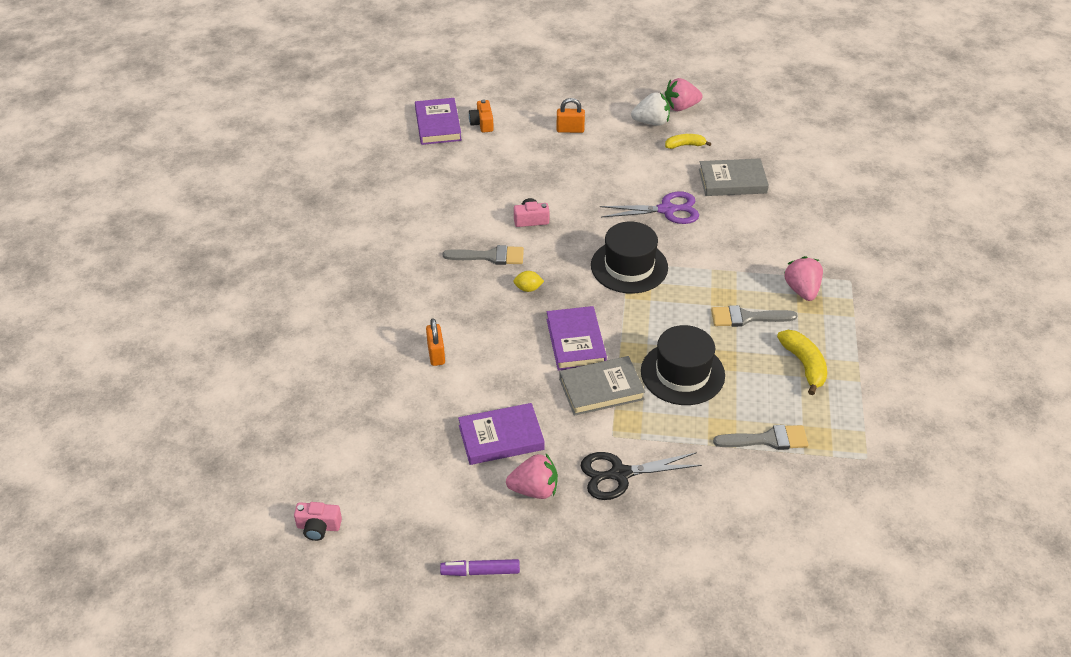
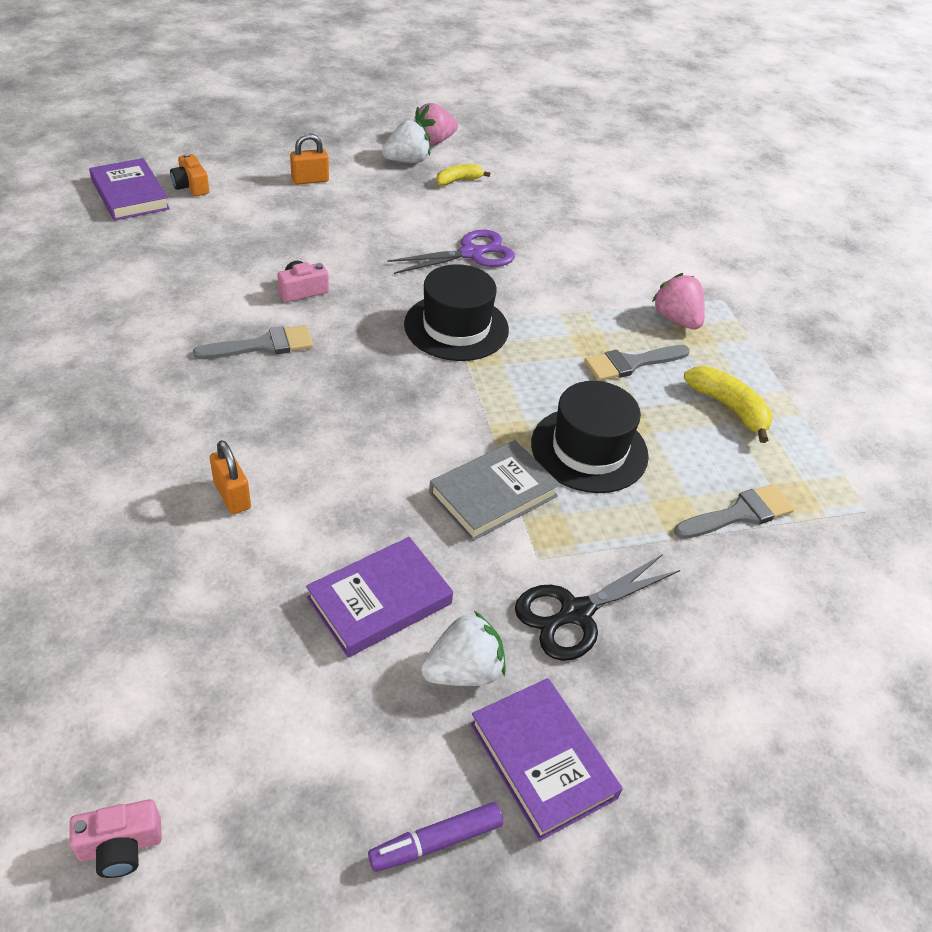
camera: 25 degrees left, 0 degrees up
pink strawberry [506,454,558,499] -> white strawberry [421,611,506,686]
yellow lemon [513,271,544,292] -> none
purple book [546,306,607,371] -> purple book moved to [470,678,623,841]
grey book [699,159,769,196] -> none

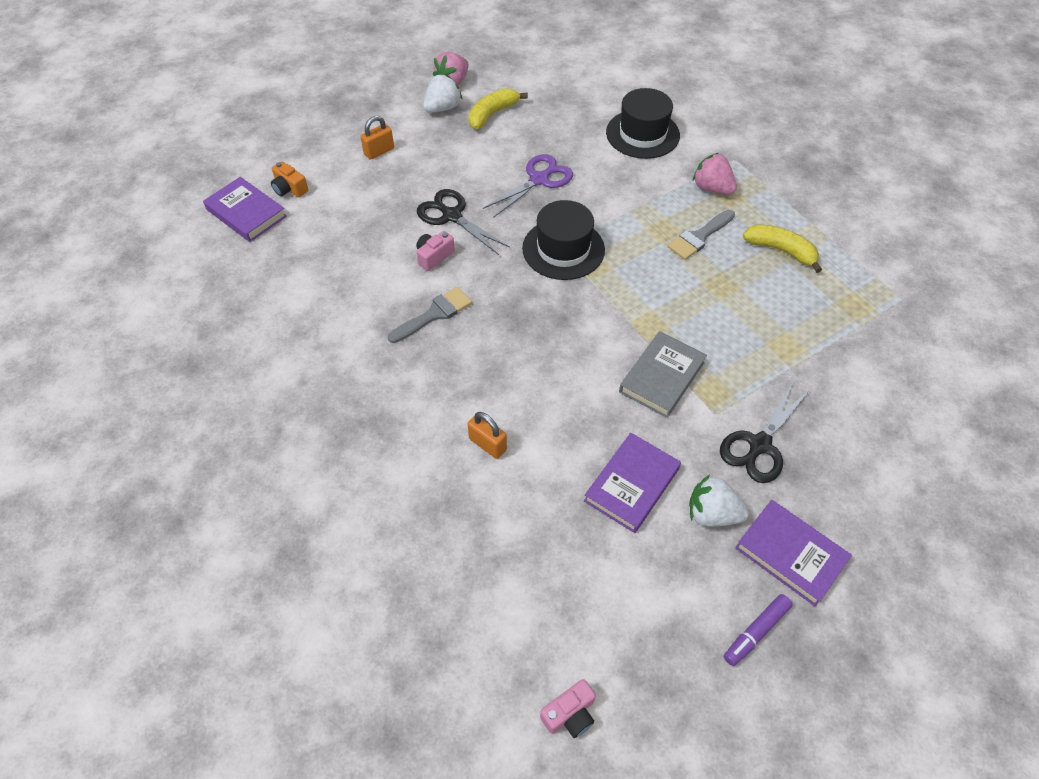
camera: 15 degrees left, 10 degrees up
white strawberry [421,611,506,686] -> white strawberry turned 120 degrees counterclockwise [689,475,749,527]
yellow banana [436,164,491,186] -> yellow banana [469,88,528,129], size x1.52
black hat [531,381,649,493] -> black hat moved to [606,88,680,159]
grey brush [674,484,794,539] -> none
none -> black scissors [417,189,510,255]

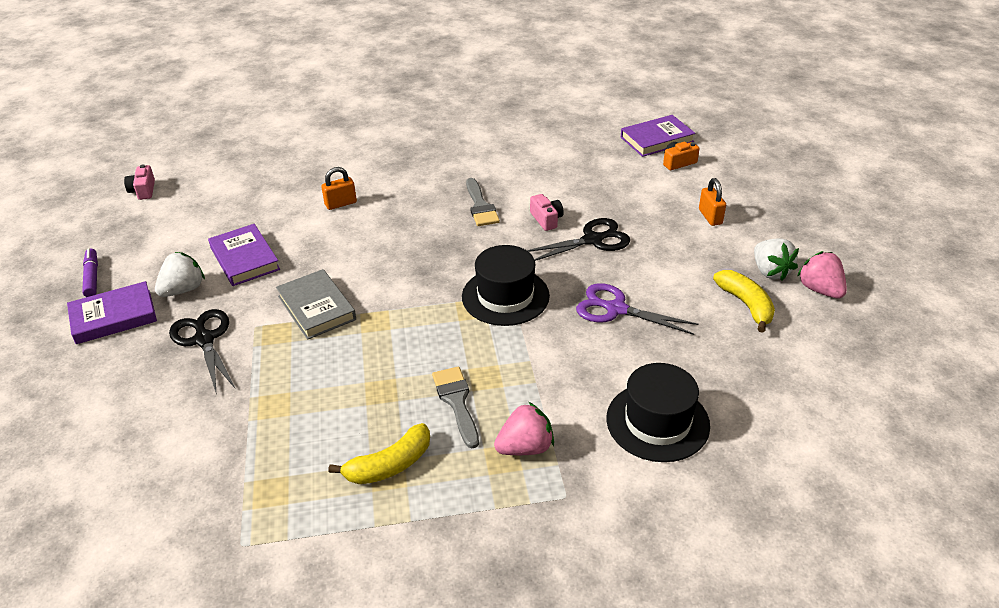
camera: 115 degrees right, 15 degrees down
purple scissors [483,154,573,218] -> purple scissors turned 135 degrees clockwise [576,283,699,335]

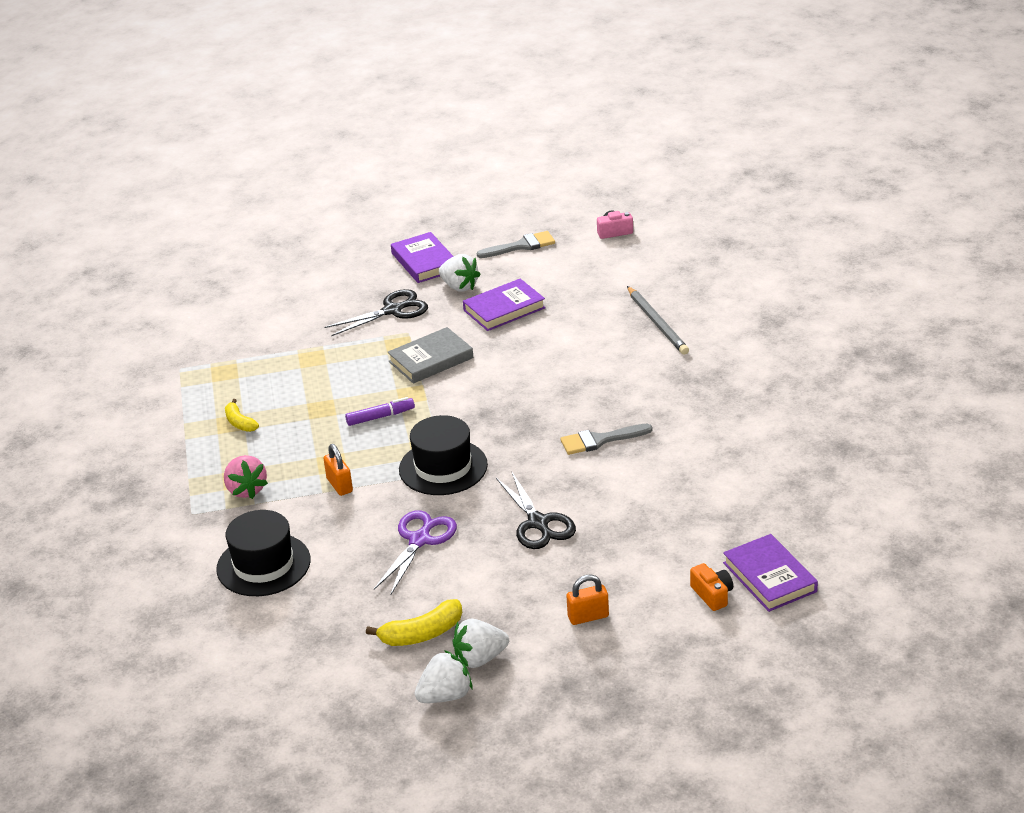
camera: 90 degrees right, 5 degrees down
purple marker [82,248,98,297] -> purple marker moved to [345,397,415,426]
orange padlock [321,167,357,210] -> orange padlock moved to [323,444,353,496]
yellow banana [329,423,430,484] -> yellow banana [225,399,259,432], size x0.66
grey brush [432,367,479,448] -> grey brush moved to [477,231,555,258]
pink camera [530,194,564,231] -> none
pink strawberry [797,251,847,298] -> white strawberry [415,650,472,703]
none -> grey pencil [627,286,689,355]

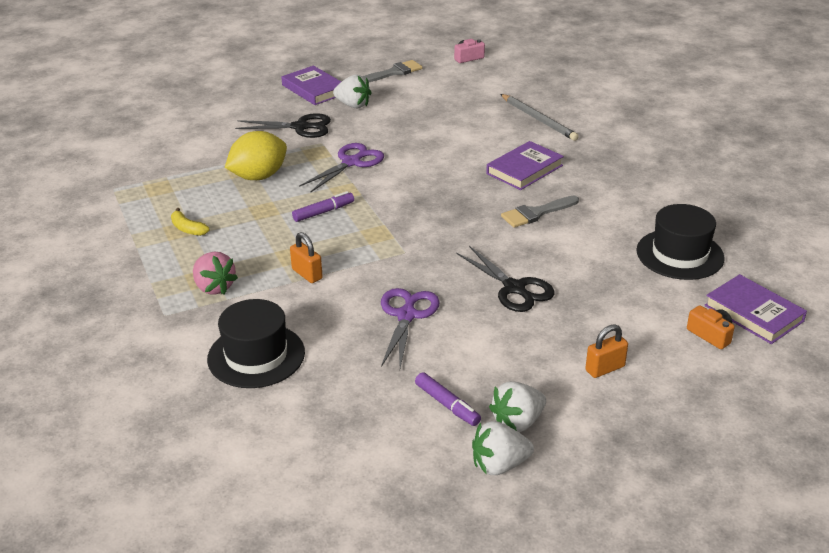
camera: 15 degrees left, 0 degrees up
black scissors [324,289,428,336] -> black scissors turned 45 degrees clockwise [235,113,331,138]
yellow banana [366,599,462,646] -> purple marker [415,372,481,426]
grey book [387,327,473,383] -> purple scissors [299,143,384,193]
black hat [399,415,488,495] -> black hat moved to [636,204,725,280]
white strawberry [415,650,472,703] -> white strawberry turned 150 degrees counterclockwise [472,421,534,475]
purple book [463,279,546,331] -> purple book moved to [486,141,564,190]
none -> yellow lemon [225,131,287,180]

